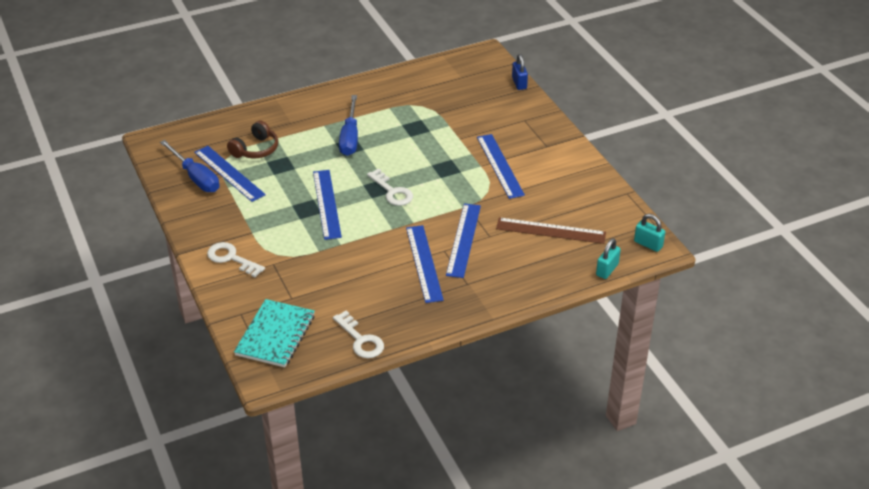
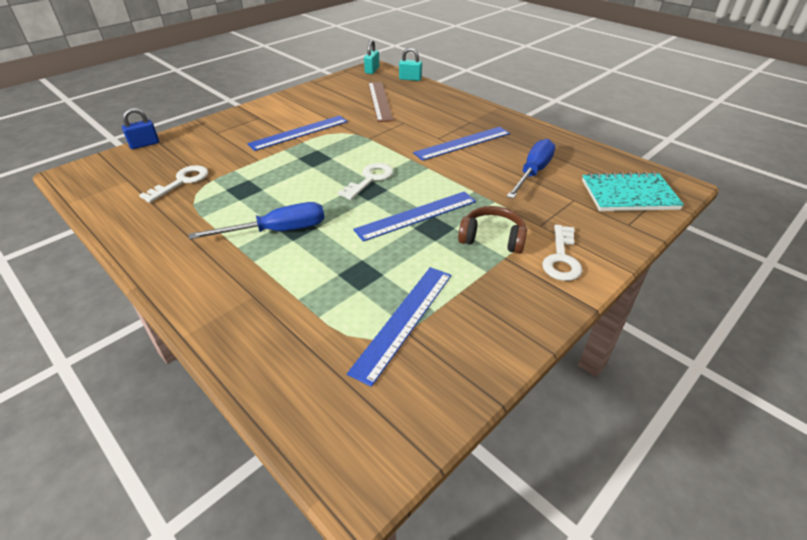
camera: 110 degrees left, 0 degrees up
blue screwdriver [160,140,219,192] -> blue screwdriver moved to [507,139,555,199]
brown headphones [227,121,278,158] -> brown headphones moved to [458,206,527,254]
white key [333,310,384,358] -> white key moved to [139,165,208,203]
blue ruler [446,203,481,278] -> none

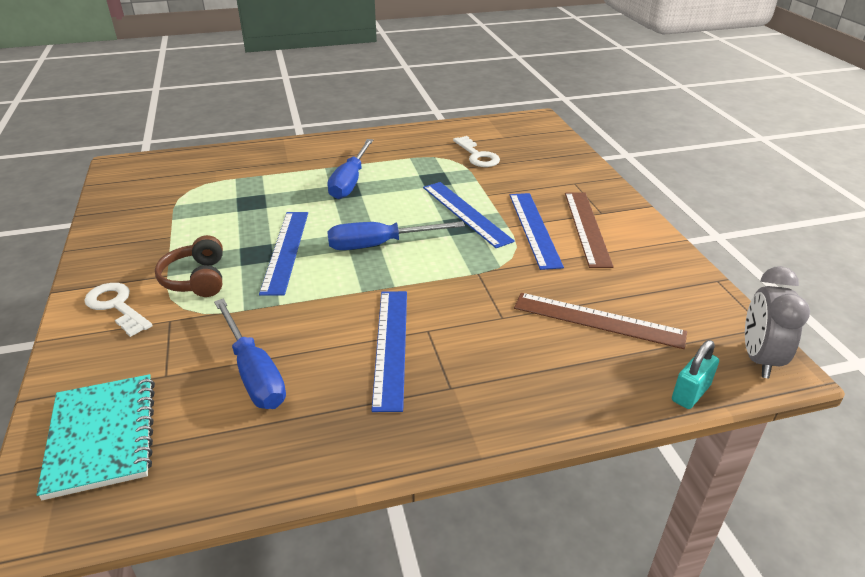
camera: 120 degrees right, 5 degrees down
blue padlock [122,108,159,149] -> none
white key [337,163,393,200] -> blue screwdriver [327,221,465,250]
blue ruler [347,267,452,387] -> blue ruler moved to [423,182,515,248]
turquoise padlock [364,40,379,74] -> grey clock [745,266,810,378]
brown headphones [458,206,527,254] -> brown headphones turned 120 degrees clockwise [155,235,223,297]
turquoise notebook [582,172,684,211] -> turquoise notebook turned 45 degrees counterclockwise [36,374,155,500]
none -> brown ruler [565,192,614,268]

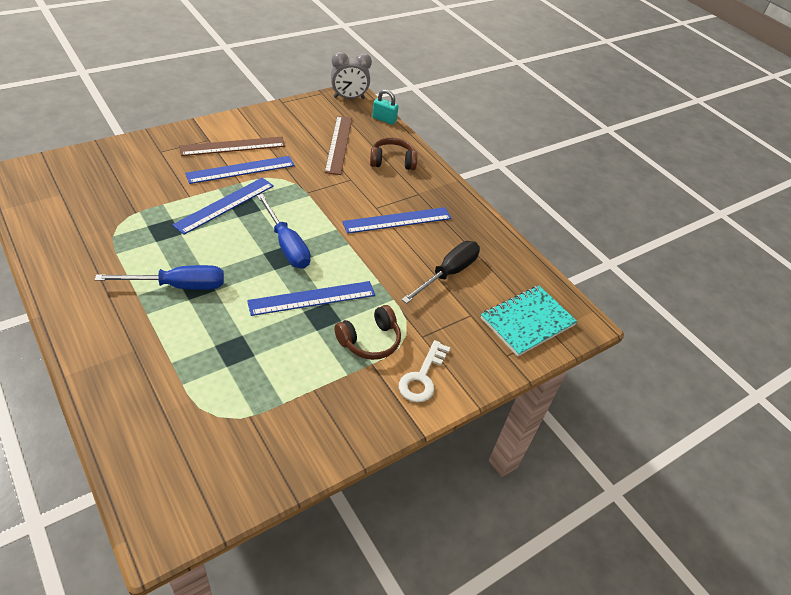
camera: 115 degrees left, 10 degrees up
blue screwdriver [214,299,286,409] -> black screwdriver [401,241,480,304]
white key [453,136,500,167] -> none
none -> brown headphones [370,138,418,170]

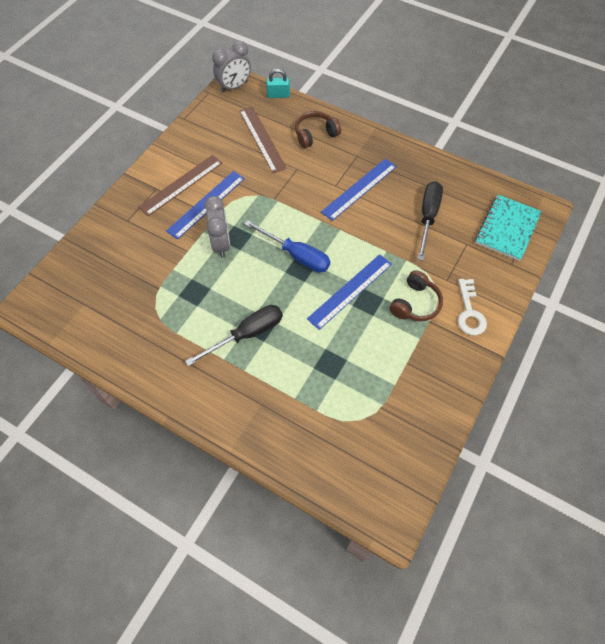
camera: 20 degrees left, 15 degrees up
blue screwdriver [95,265,224,290] -> black screwdriver [185,305,283,366]
blue ruler [172,178,274,235] -> grey clock [204,196,230,258]

